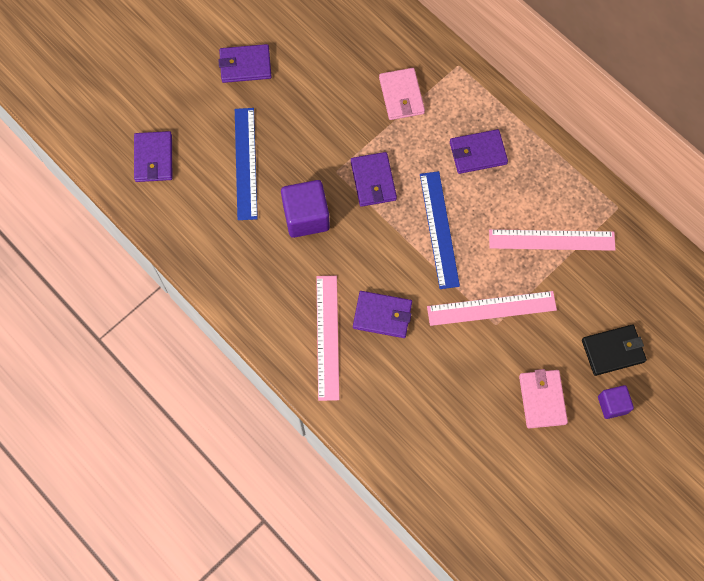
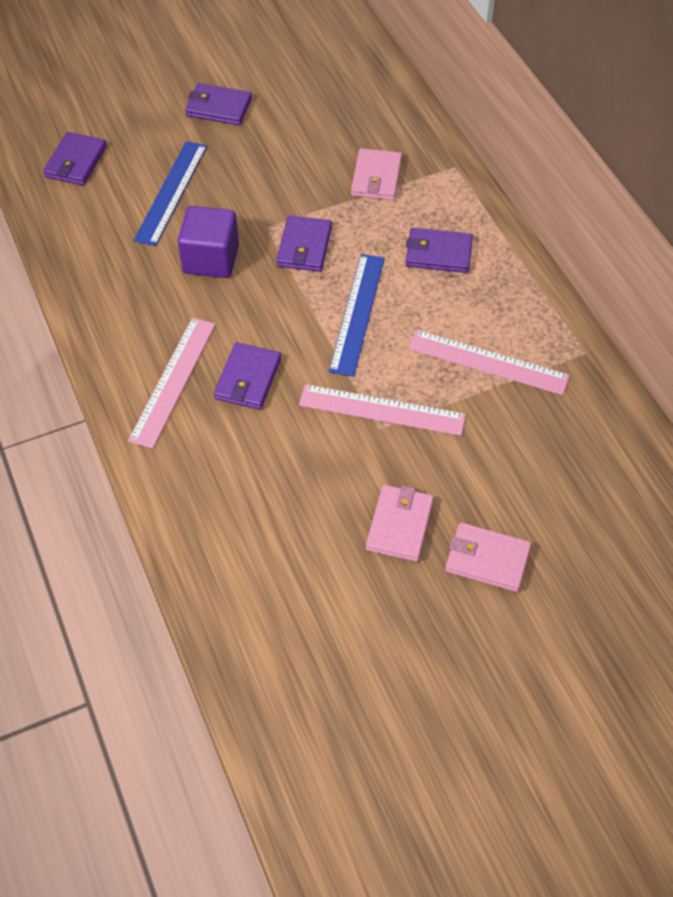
camera: 20 degrees right, 15 degrees down
purple wallet [353,291,412,338] -> purple wallet turned 75 degrees clockwise [214,342,281,410]
black wallet [582,325,647,376] -> none
purple cube [598,385,634,419] -> pink wallet [445,523,531,592]

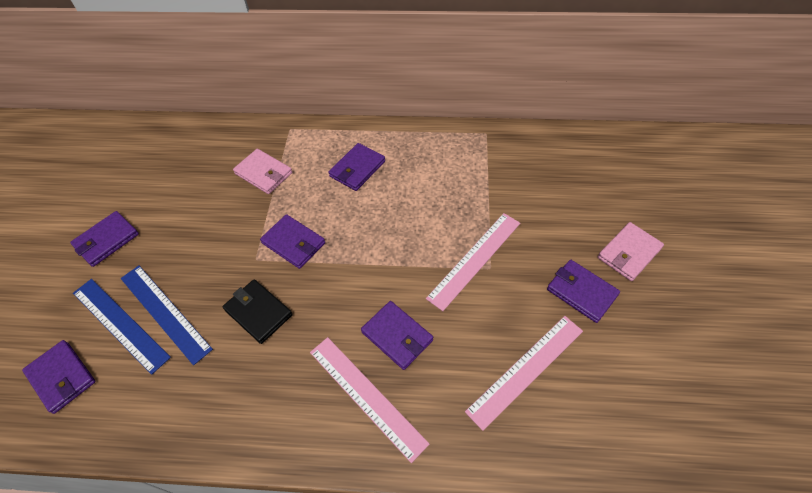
camera: 60 degrees left, 0 degrees up
purple cube [178,206,239,278] -> black wallet [223,279,293,344]
blue ruler [329,254,385,377] -> blue ruler moved to [73,279,171,375]
pink wallet [366,485,434,562] -> purple wallet [547,260,620,323]
pink ruler [408,330,570,395] -> pink ruler moved to [465,316,583,431]

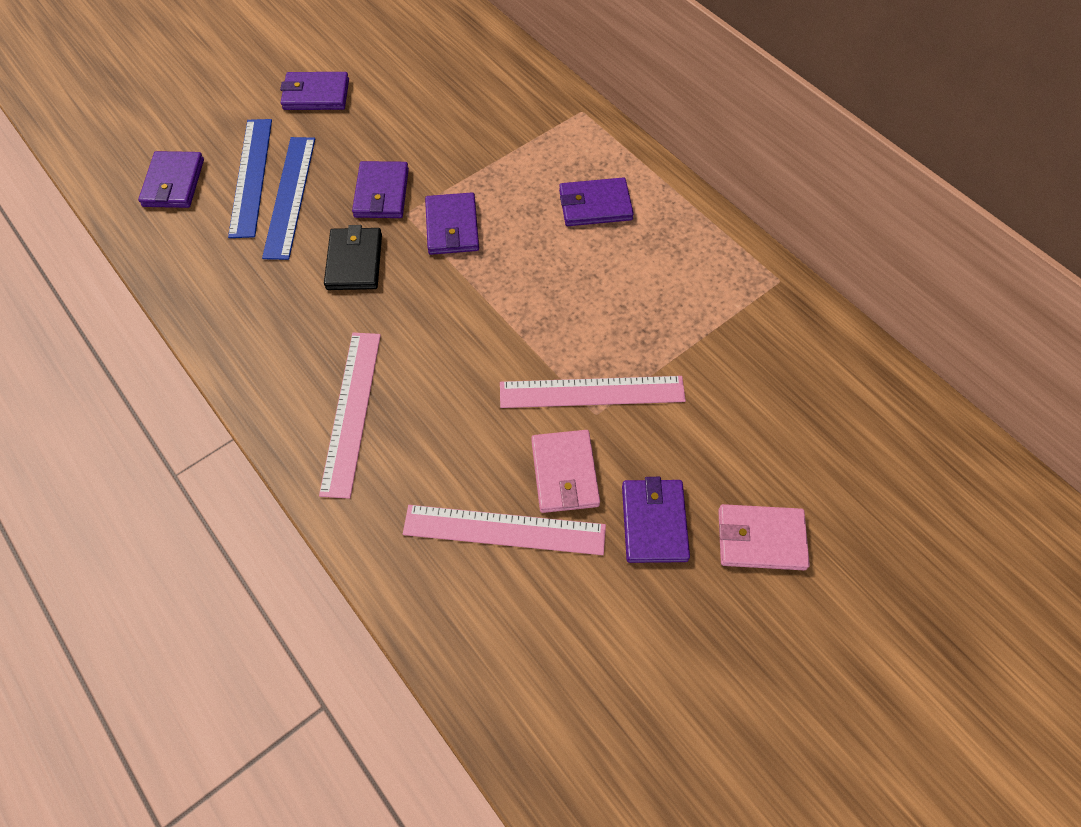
camera: 45 degrees right, 5 degrees up
pink wallet [233,149,292,194] -> pink wallet moved to [531,430,600,513]
purple wallet [361,301,433,370] -> purple wallet moved to [352,161,409,218]

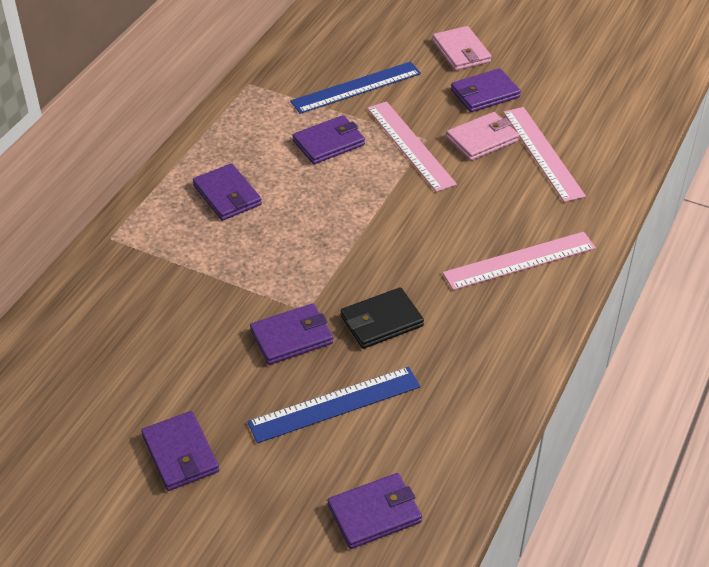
camera: 115 degrees left, 15 degrees down
blue ruler [228,119,272,238] -> blue ruler moved to [290,62,421,114]
purple wallet [425,193,479,255] -> purple wallet moved to [292,115,365,164]

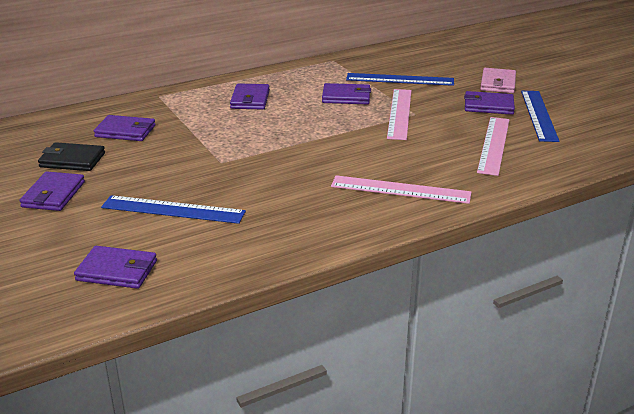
camera: 35 degrees right, 15 degrees down
purple wallet [250,303,333,365] -> purple wallet moved to [94,115,156,141]
black wallet [341,287,424,349] -> black wallet moved to [38,142,105,171]
pink wallet [446,112,519,161] -> none
none -> blue ruler [521,91,559,142]

